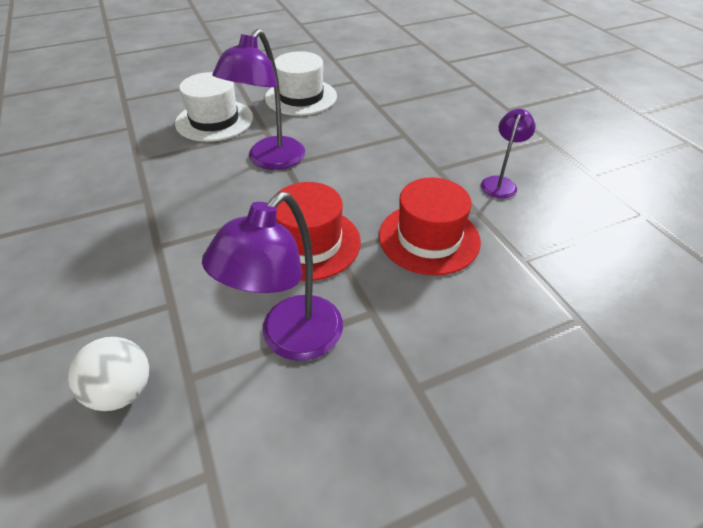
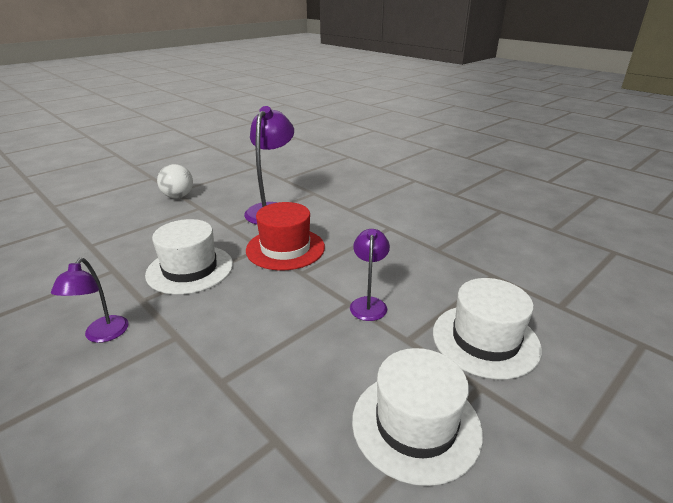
camera: 160 degrees right, 15 degrees down
white ball [68,337,149,411] -> white ball moved to [157,164,193,199]
purple lamp [212,29,305,170] -> purple lamp [350,229,390,321], size x0.59
red hat [379,178,481,275] -> white hat [145,219,233,295]

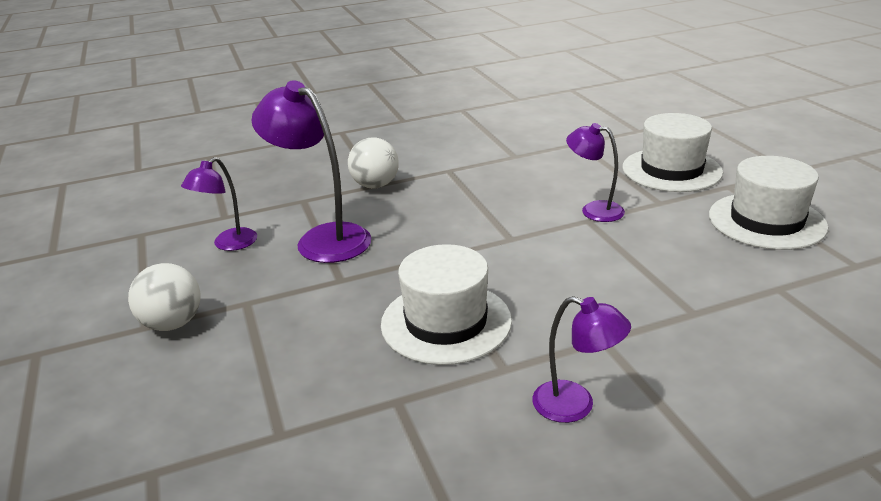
camera: 65 degrees left, 0 degrees up
red hat [246,202,325,270] -> none
none -> purple lamp [181,157,257,251]
none -> white ball [348,137,399,189]

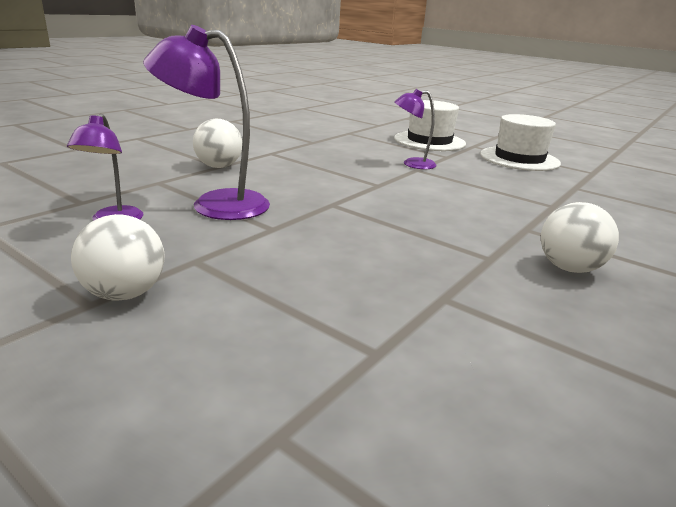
camera: 35 degrees left, 5 degrees down
white hat [381,244,512,365] -> none
purple lamp [532,296,631,423] -> white ball [541,202,619,273]

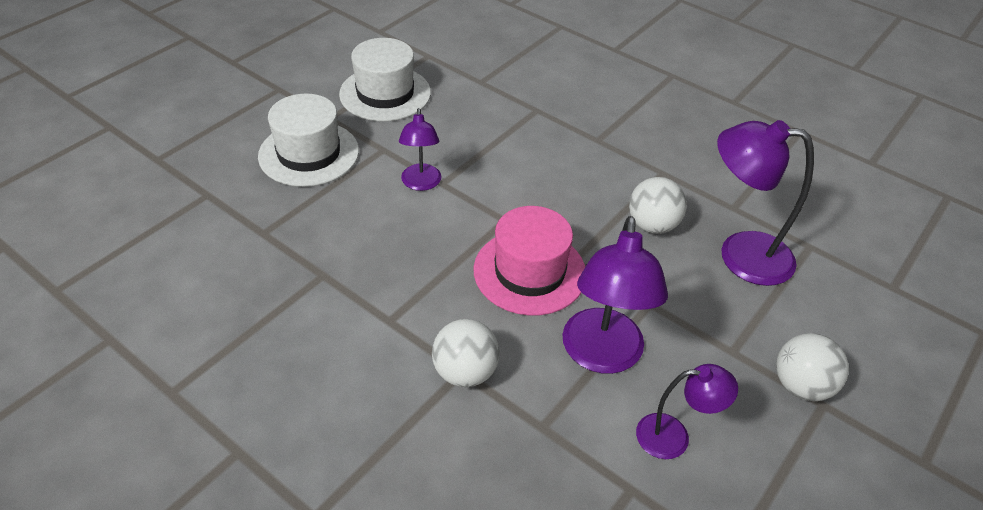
camera: 90 degrees left, 20 degrees up
white ball [541,202,619,273] -> white ball moved to [629,177,687,234]
none -> pink hat [473,206,585,316]
none -> purple lamp [717,120,814,286]

